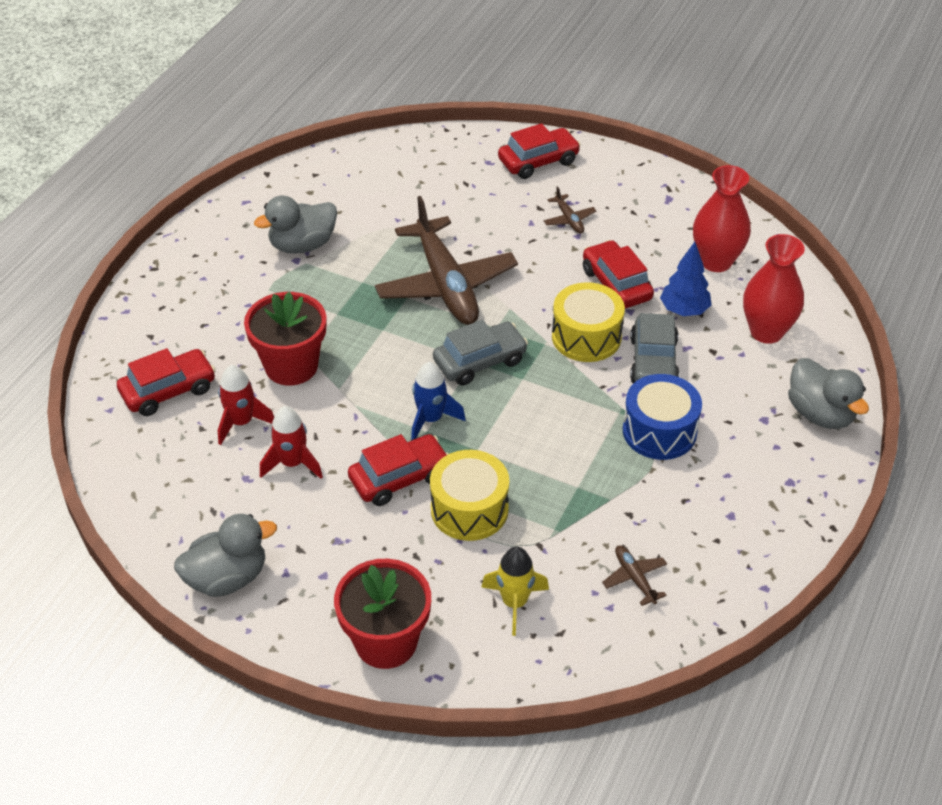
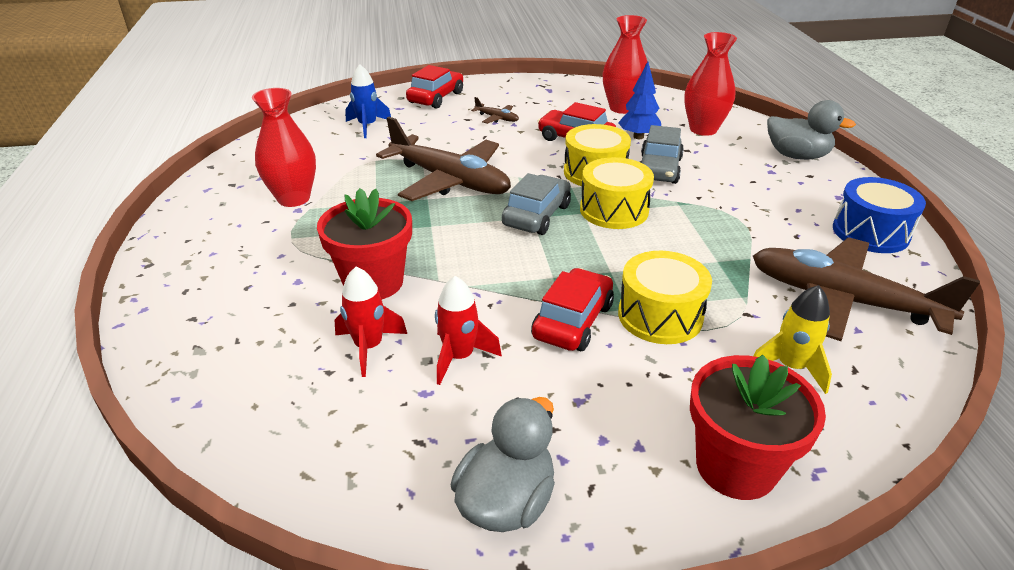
camera: 35 degrees left, 10 degrees down
red car [117,348,216,416] -> none
grey duck [254,195,337,254] -> red vase [252,88,316,207]
blue rocket [411,362,466,440] -> blue rocket moved to [345,64,391,138]
brown plane [602,546,667,606] -> brown plane [753,238,980,341], size x2.50
blue drum [623,374,702,460] -> blue drum moved to [833,177,926,253]
grey car [630,313,679,383] -> grey car turned 45 degrees clockwise [640,125,684,184]
none -> yellow drum [580,157,654,229]

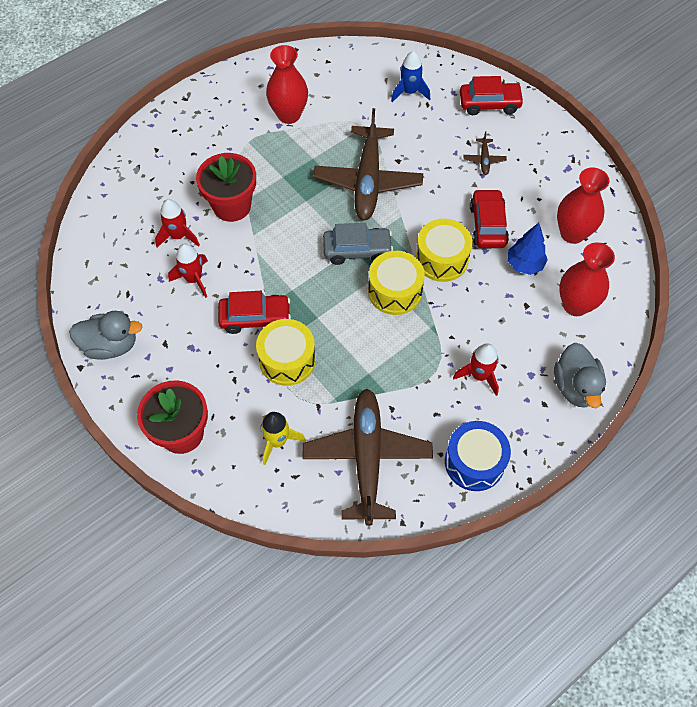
camera: 60 degrees right, 25 degrees up
grey car [640,125,684,184] -> none
none -> red rocket [453,344,499,396]

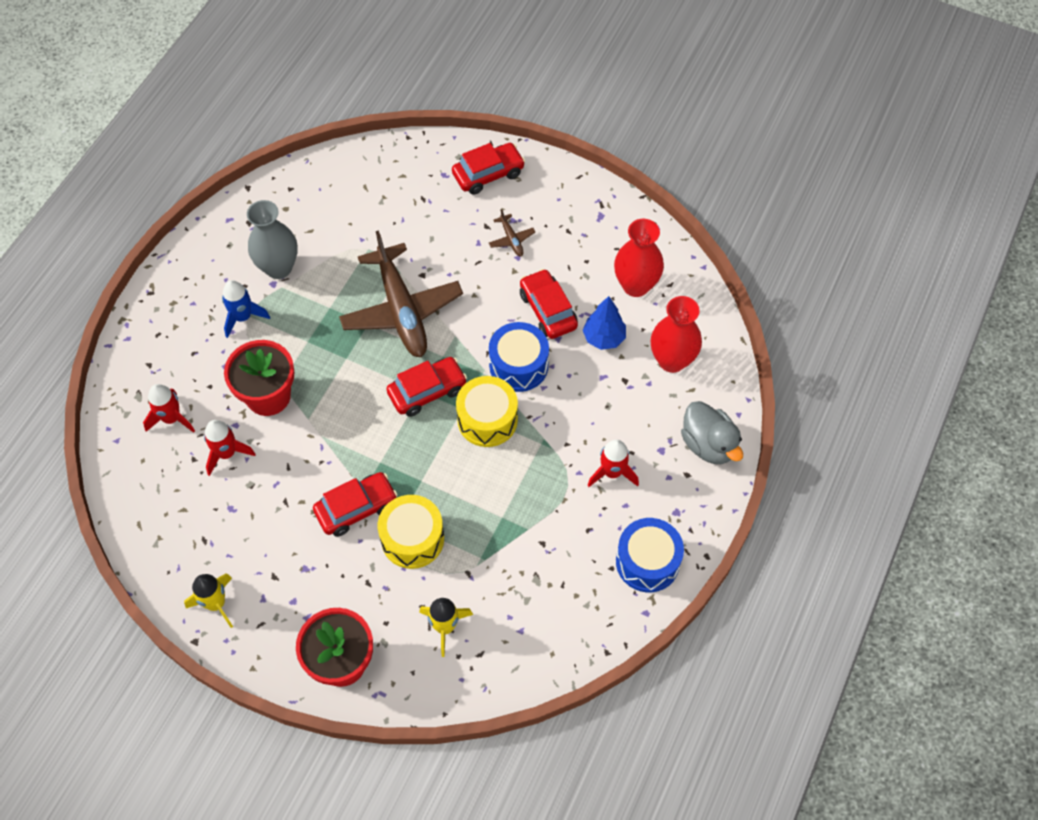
camera: 25 degrees left, 0 degrees up
grey duck [69,311,143,360] -> yellow rocket [184,574,233,628]
red rocket [168,244,208,298] -> red rocket moved to [143,384,195,433]
red vase [266,45,308,124] -> grey vase [247,200,298,279]
brown plane [302,389,433,526] -> none
grey car [323,223,393,265] -> red car [386,357,467,417]
blue rocket [391,51,430,102] -> blue rocket moved to [222,280,270,338]
yellow drum [416,219,473,282] -> blue drum [489,322,549,392]

